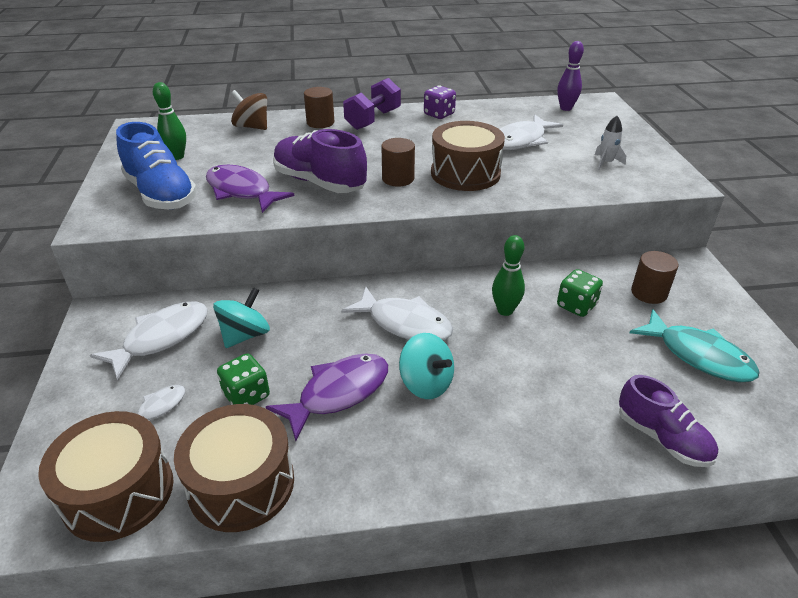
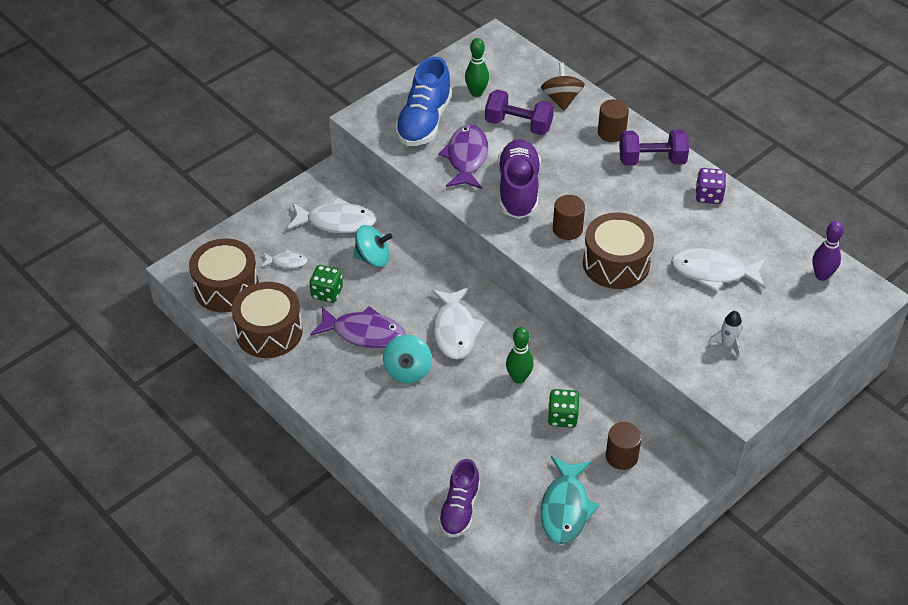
camera: 55 degrees right, 10 degrees up
none -> purple dumbbell [485,90,554,135]

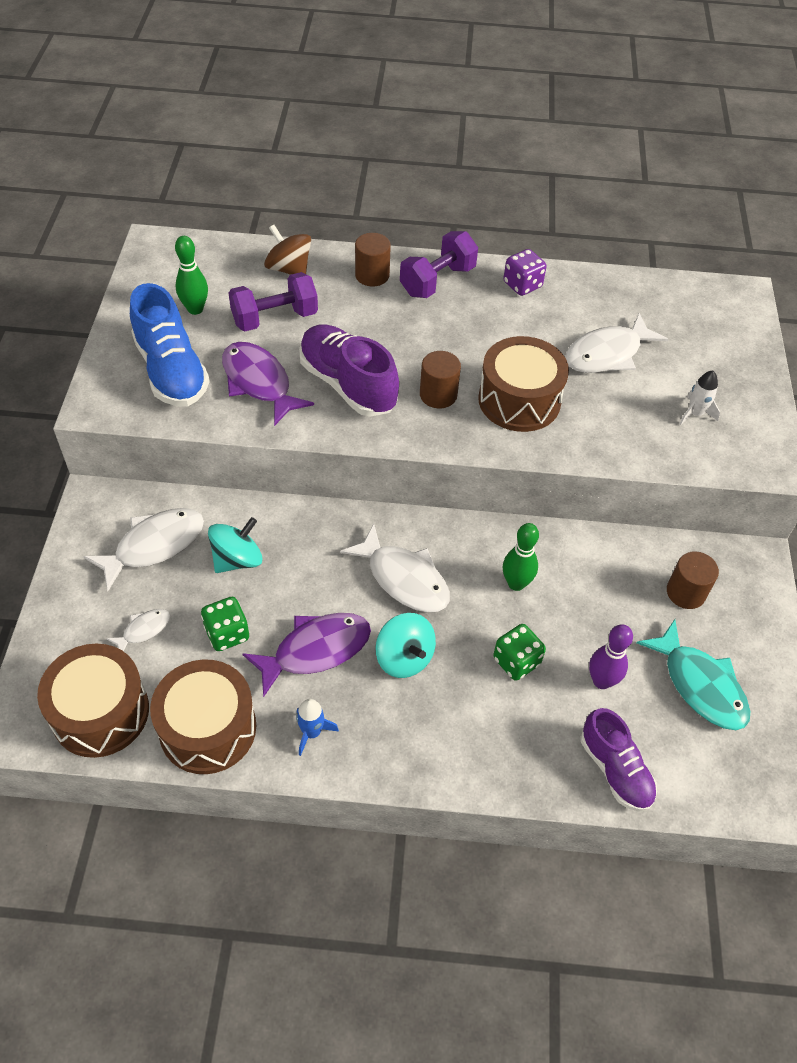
camera: 45 degrees left, 5 degrees up
green dice [547,389,580,428] -> green dice moved to [493,624,546,681]
purple bowling pin [812,221,844,281] -> purple bowling pin moved to [589,624,633,689]
none -> blue rocket [296,699,339,756]

